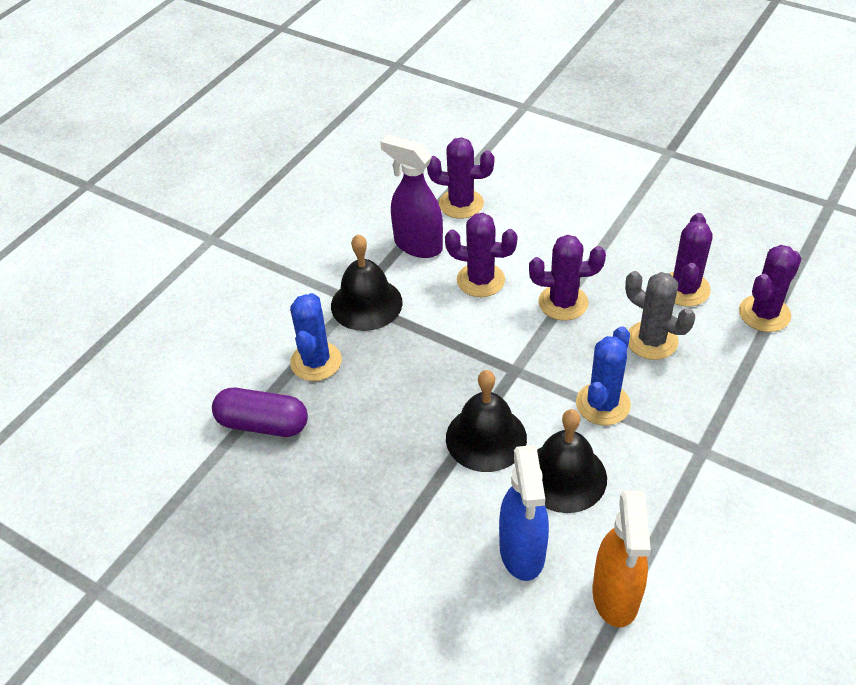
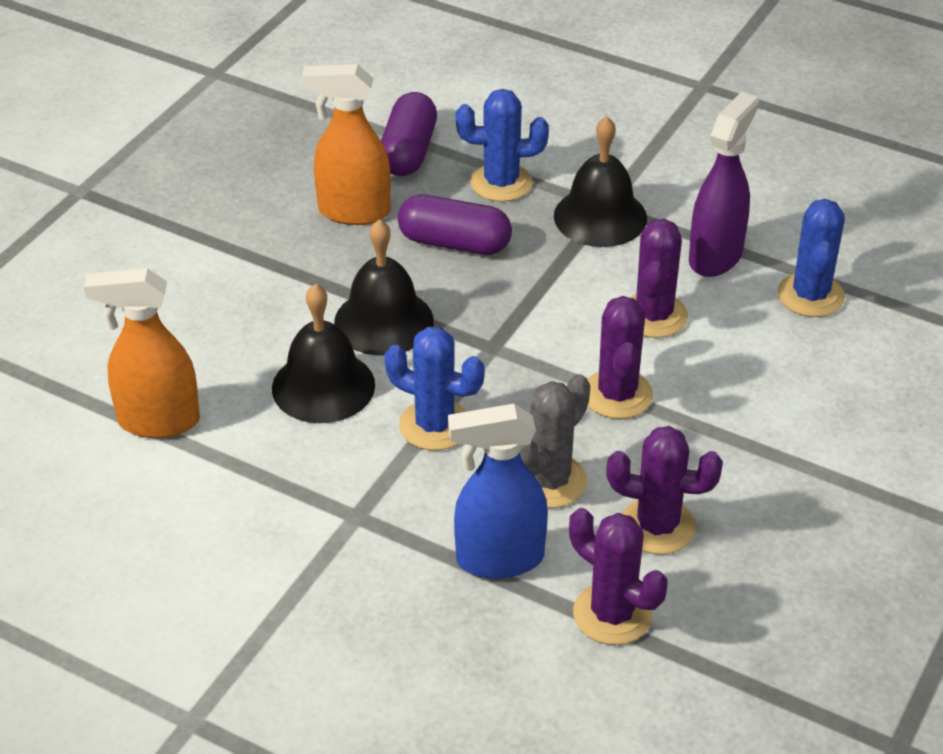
camera: 85 degrees right, 5 degrees down
purple cactus [427,137,494,219] -> blue cactus [777,199,845,317]
blue spray bottle [499,445,549,581] -> blue spray bottle moved to [448,404,548,579]
none -> orange spray bottle [302,64,391,225]
none -> purple capsule [398,194,512,255]

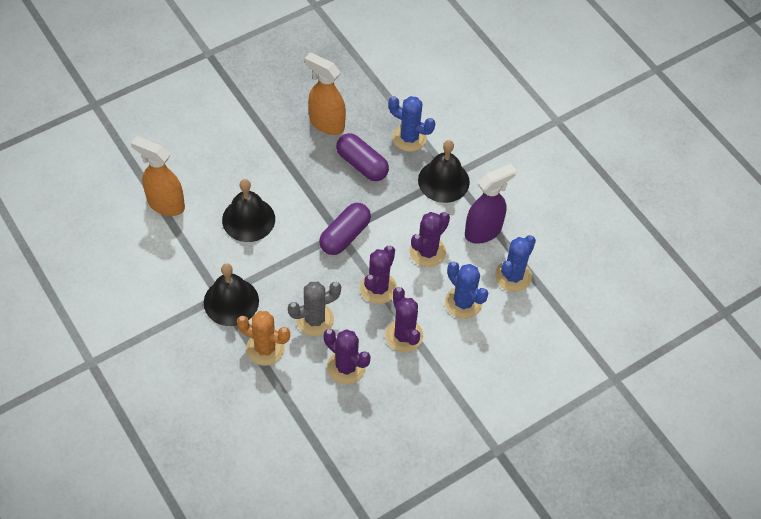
camera: 25 degrees right, 15 degrees up
black bell [334,219,434,356] -> black bell moved to [204,263,259,326]
purple capsule [381,92,437,176] -> purple capsule moved to [319,203,371,255]
blue cactus [384,327,485,450] -> blue cactus moved to [445,262,488,319]
blue spray bottle [448,404,548,579] -> orange cactus [237,311,290,366]
purple cactus [569,508,668,645] -> purple cactus moved to [385,287,423,352]

